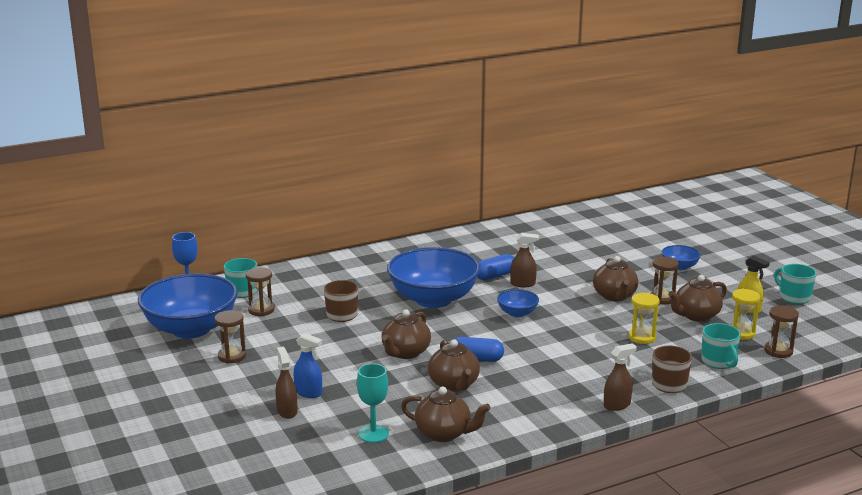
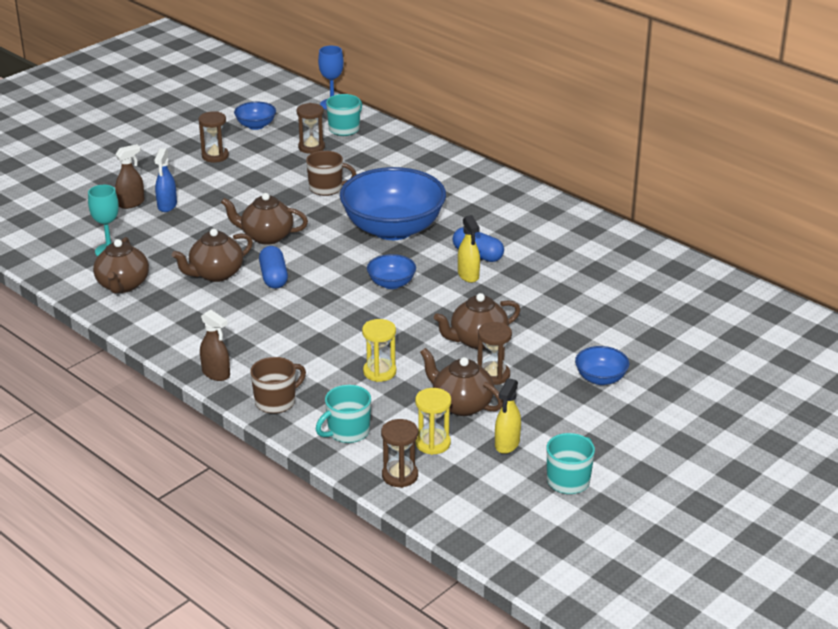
camera: 70 degrees right, 10 degrees up
blue bowl [138,273,238,339] -> blue bowl [234,102,276,130], size x0.44
brown spray bottle [510,233,539,287] -> yellow spray bottle [458,215,480,283]

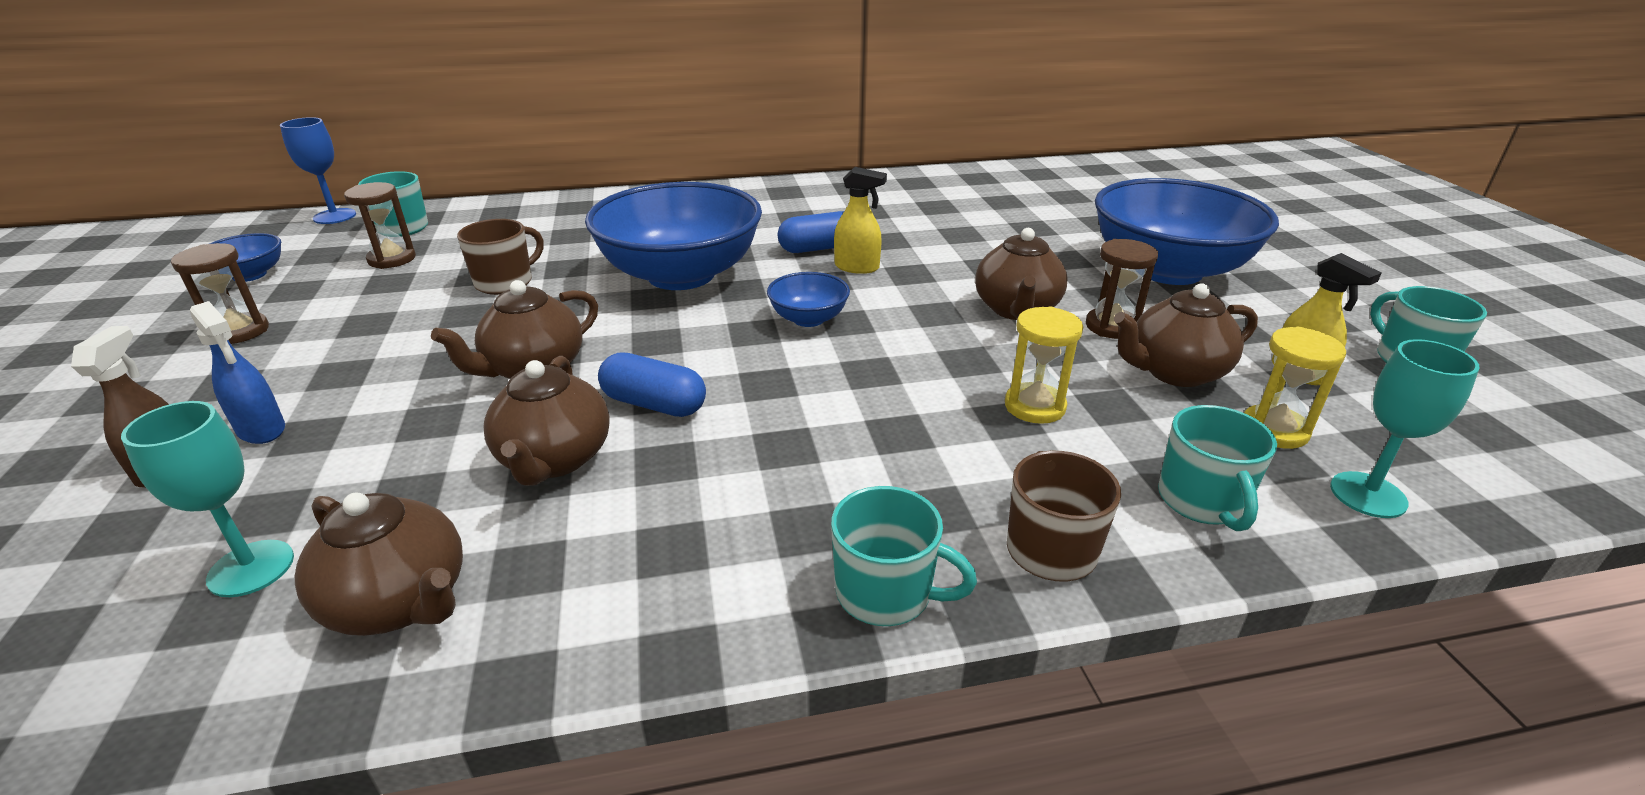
camera: 55 degrees left, 0 degrees up
brown spray bottle [200,310,230,381] -> turquoise mug [831,486,977,626]
brown hourglass [381,419,418,488] -> turquoise goblet [1330,339,1480,518]
blue bowl [575,346,629,385] -> blue bowl [1095,178,1279,285], size x2.26

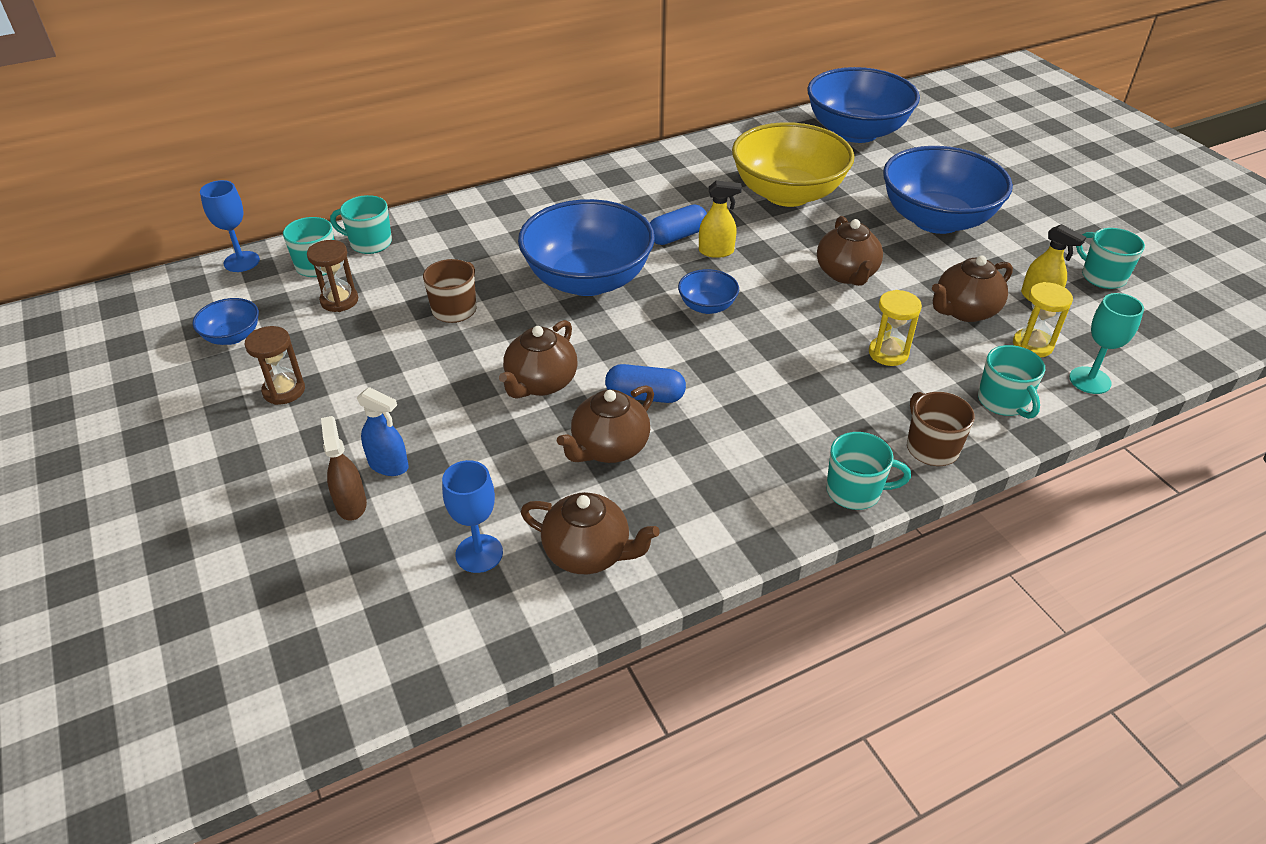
camera: 15 degrees left, 10 degrees up
turquoise goblet [121,401,294,597] -> blue goblet [442,460,503,573]
brown teapot [484,356,610,486] -> brown teapot turned 60 degrees clockwise [557,385,654,463]
brown hourglass [1086,239,1158,339] -> none
none -> turquoise mug [330,195,392,254]
none -> yellow bowl [732,122,854,207]
none -> blue bowl [807,67,920,143]

